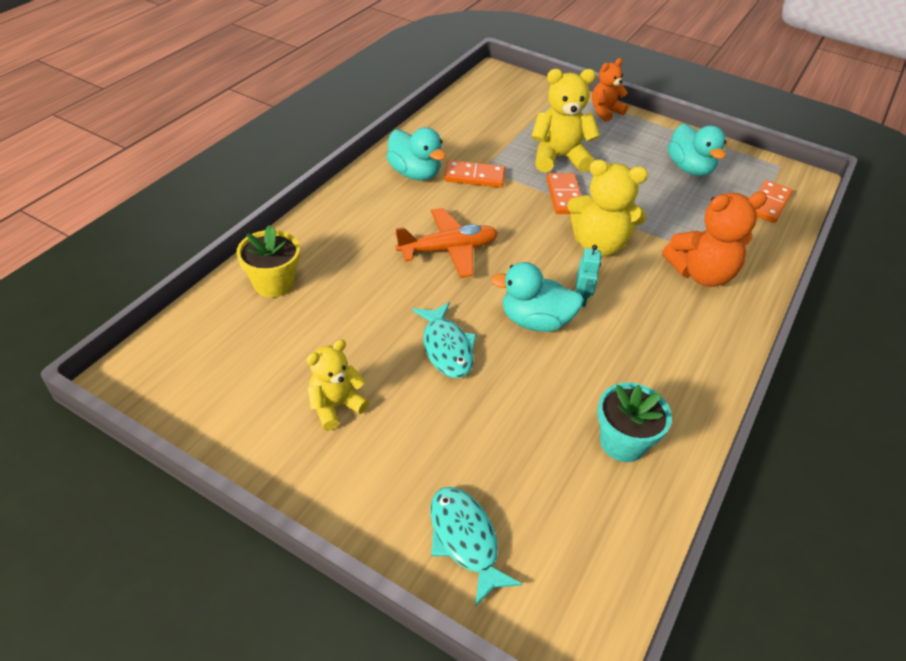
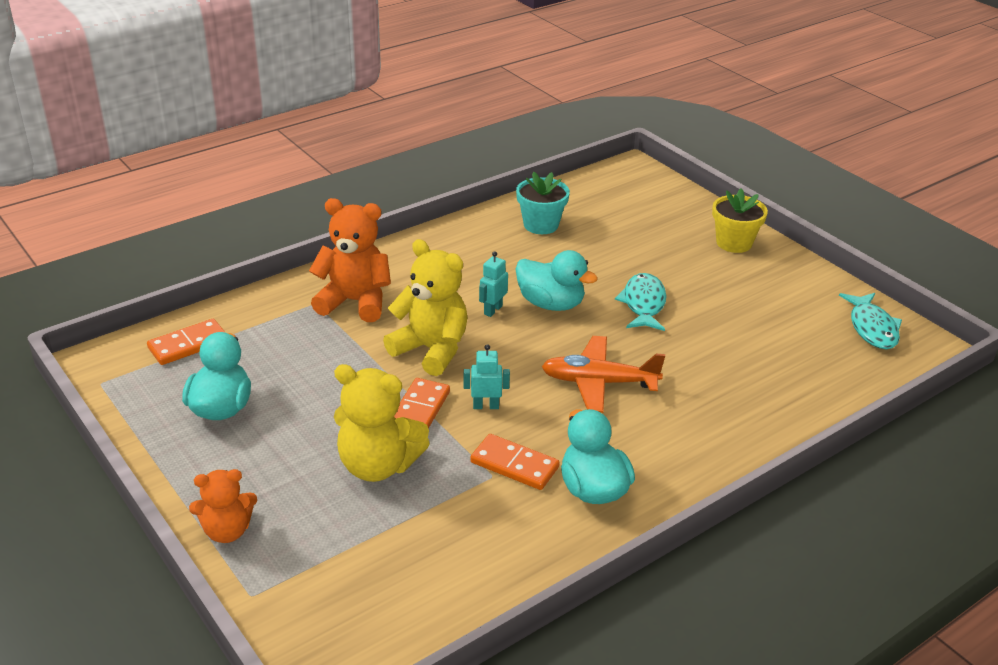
camera: 155 degrees left, 10 degrees down
yellow flower pot [236,225,300,298] -> yellow flower pot moved to [712,189,768,253]
yellow teddy bear [307,339,369,431] -> none
turquoise fish [430,487,522,607] -> turquoise fish moved to [839,293,902,349]
none -> turquoise robot [464,344,510,409]

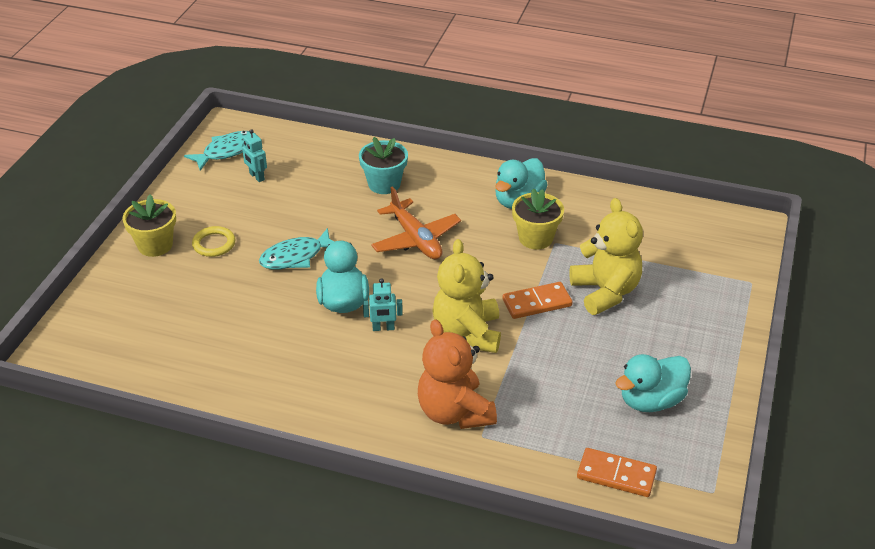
camera: 125 degrees left, 5 degrees up
orange teddy bear [189,469,257,543] -> none
turquoise robot [464,344,510,409] -> turquoise robot moved to [242,129,267,182]
orange domino [470,434,560,490] -> yellow flower pot [512,188,564,249]
turquoise flower pot [516,172,570,234] -> turquoise flower pot moved to [359,137,408,194]
none -> yellow ring [192,226,236,257]

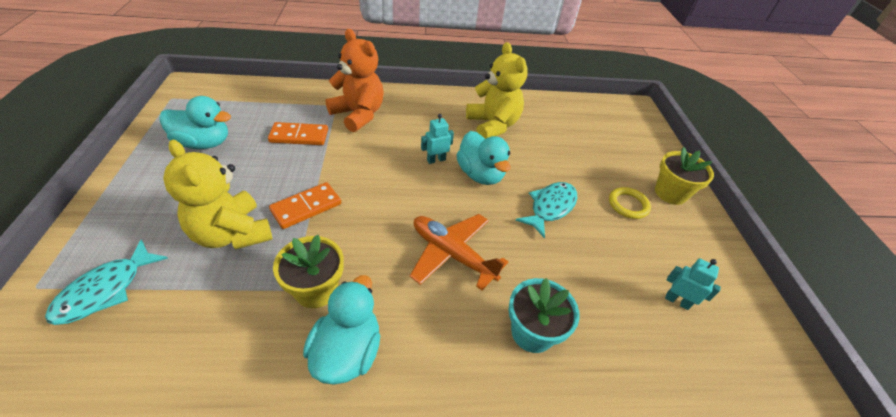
camera: 155 degrees right, 5 degrees up
turquoise fish [184,131,254,171] -> turquoise fish moved to [45,240,168,325]
yellow teddy bear [432,239,501,353] -> yellow teddy bear moved to [466,42,528,139]
orange domino [577,448,657,497] -> orange domino moved to [268,122,328,145]
turquoise duck [615,354,691,412] -> turquoise duck turned 60 degrees clockwise [159,96,231,149]

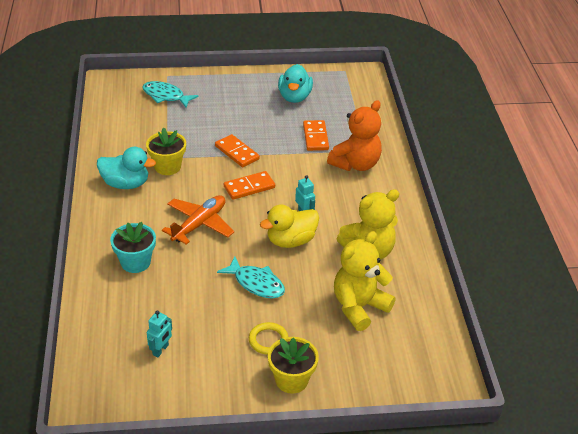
camera: 90 degrees right, 5 degrees down
yellow teddy bear [163,140,272,250] -> yellow teddy bear moved to [334,231,396,331]
turquoise duck [456,131,511,185] -> yellow duck [260,204,319,248]
none -> orange domino [224,171,275,200]

